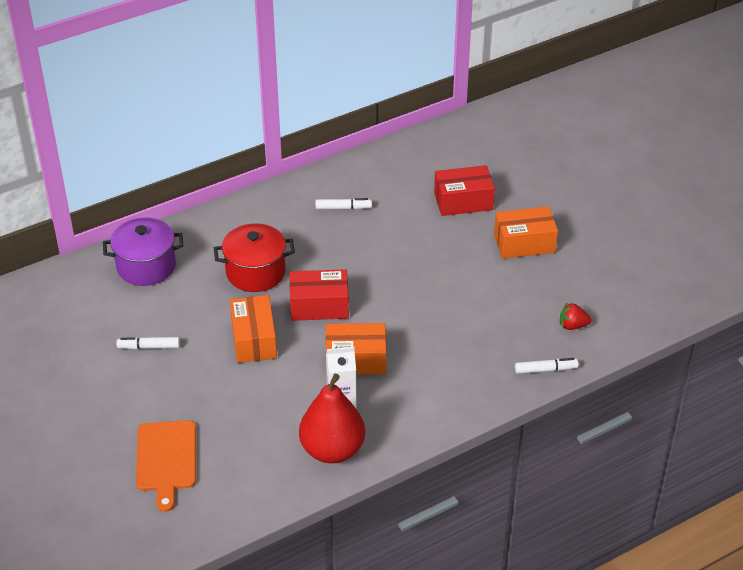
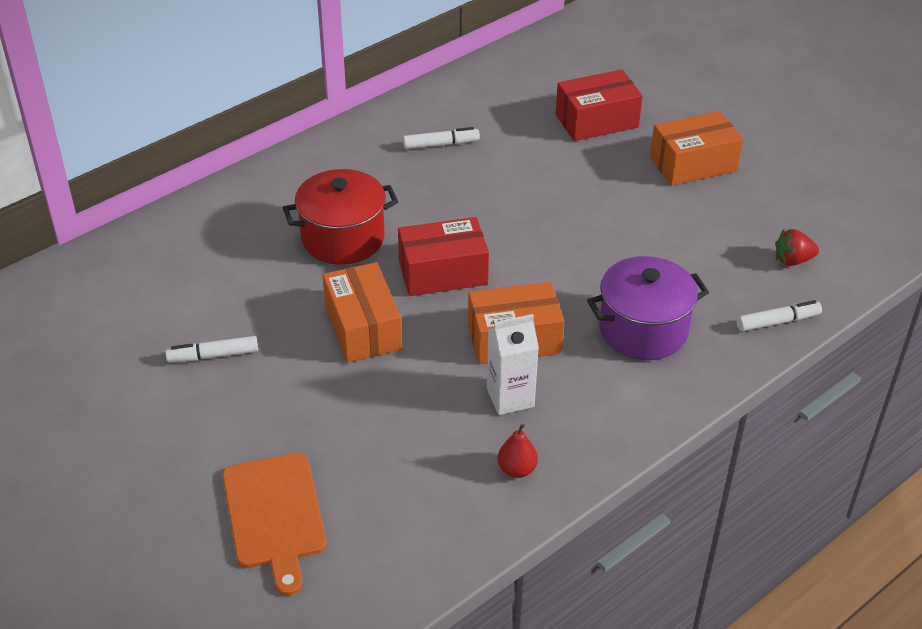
camera: 10 degrees left, 0 degrees up
purple pot [103,218,184,286] -> purple pot moved to [587,256,709,360]
red pear [299,374,365,463] -> red pear [498,424,538,478], size x0.41

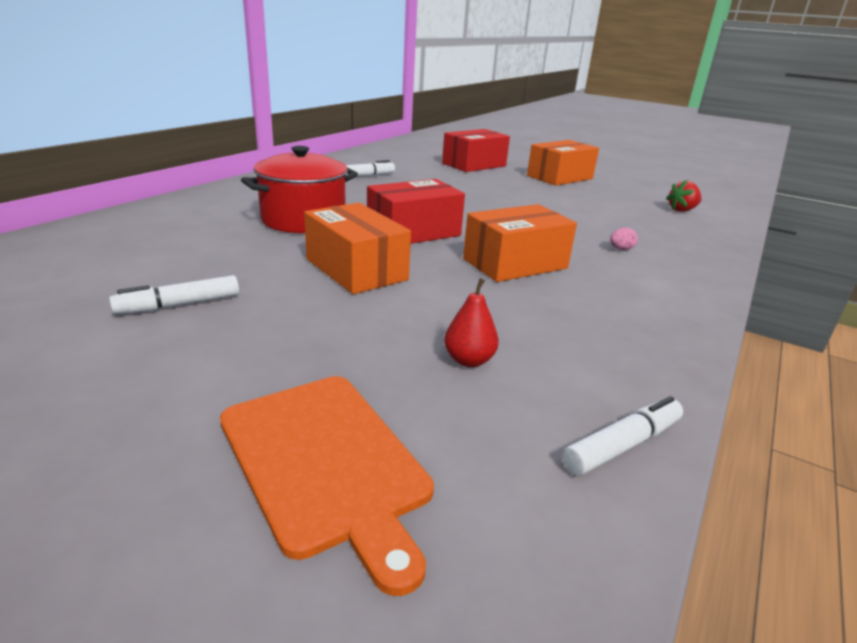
camera: 20 degrees left, 15 degrees down
white carton [487,314,539,415] -> none
red pear [498,424,538,478] -> red pear moved to [444,278,499,367]
purple pot [587,256,709,360] -> pink egg [610,228,638,250]
white marker [736,300,822,332] -> white marker moved to [562,396,683,476]

